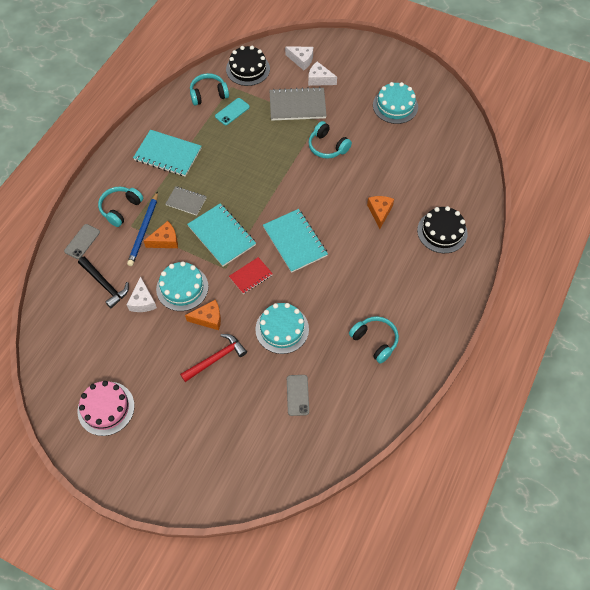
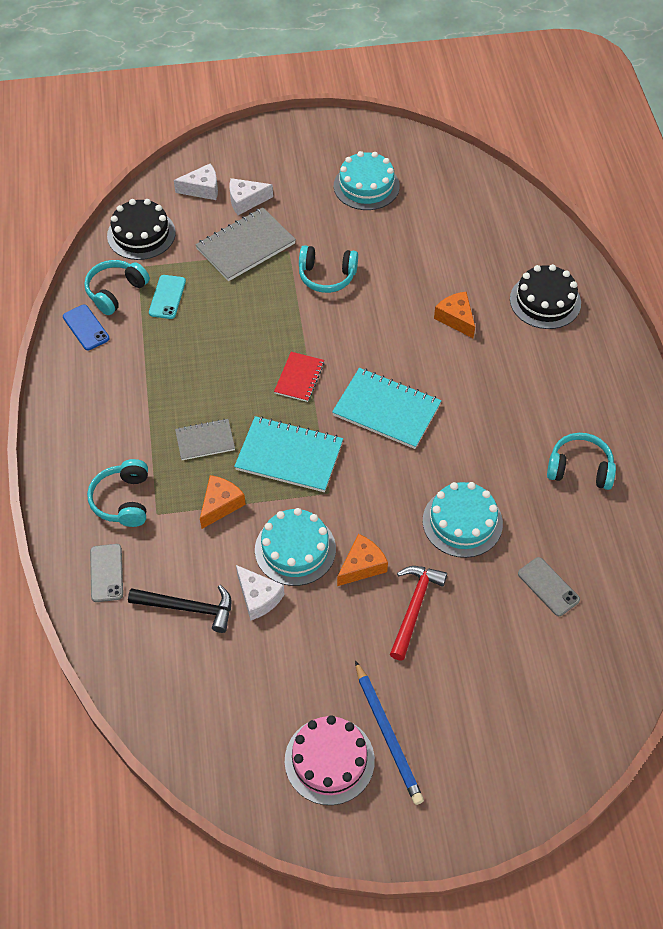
camera: 35 degrees left, 5 degrees down
blue pencil [127,191,158,266] -> blue pencil moved to [355,661,424,805]
turquoise notebook [133,130,201,177] -> none
red notebook [229,257,273,294] -> red notebook moved to [274,352,324,402]
none -> blue phone [63,305,110,350]

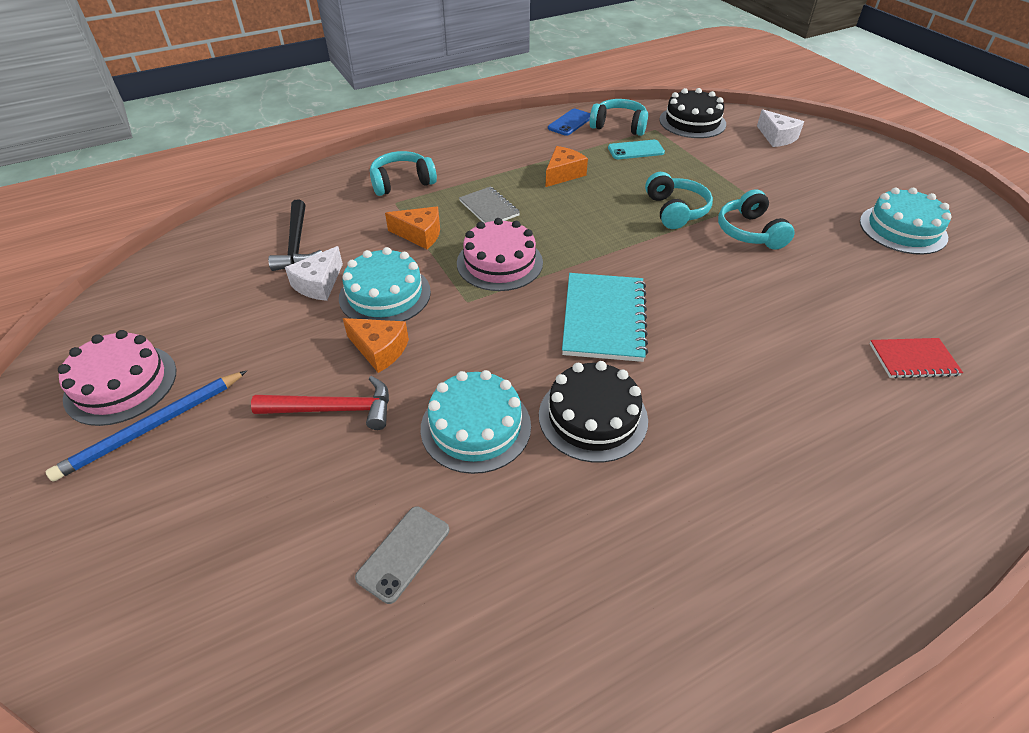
camera: 70 degrees right, 10 degrees down
grey phone [90,544,123,602] -> none
grey notebook [195,207,296,281] -> none
white cheese [230,178,273,215] -> none
turquoise notebook [234,416,343,492] -> pink cake [457,218,543,291]
red notebook [274,352,324,402] -> red notebook moved to [870,338,963,378]
orange cheese [434,292,475,338] -> orange cheese moved to [545,146,588,187]
black cake [510,264,581,329] -> black cake moved to [539,361,648,463]
turquoise headphones [547,433,616,490] -> turquoise headphones moved to [645,172,713,229]

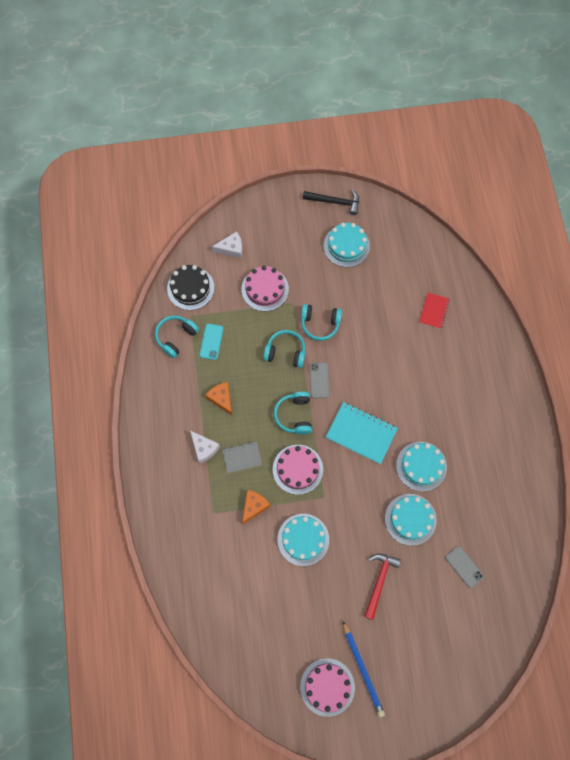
camera: 70 degrees left, 25 degrees up
black hammer [268,199,322,271] -> black hammer moved to [303,189,359,215]
white cheese [285,246,343,301] -> white cheese moved to [190,431,220,463]
orange cheese [343,318,409,373] -> none
turquoise headphones [370,151,437,196] -> turquoise headphones moved to [274,391,312,435]
black cake [539,361,648,463] -> turquoise cake [396,442,447,492]
blue phone [548,109,590,136] -> none
none -> pink cake [242,266,289,311]
none -> grey phone [310,362,330,398]

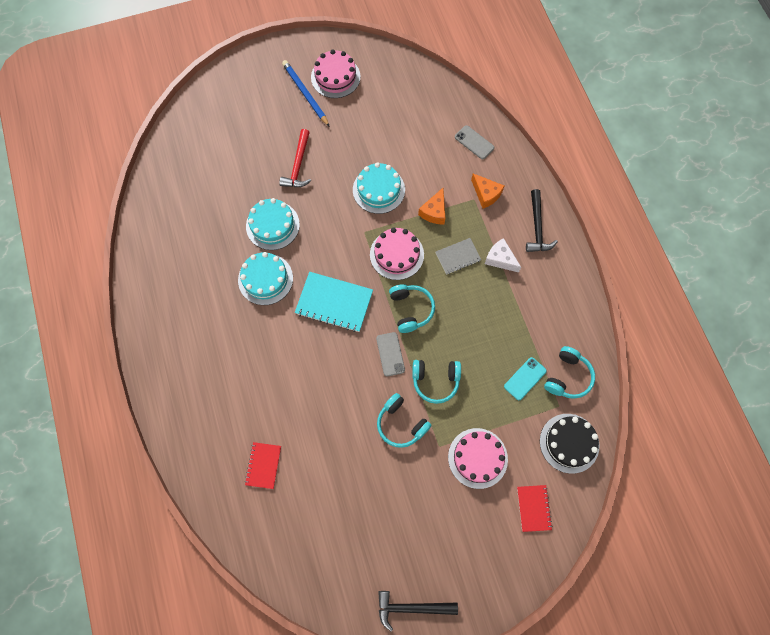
camera: 170 degrees right, 0 degrees up
turquoise phone [200,324,223,360] -> turquoise phone turned 45 degrees clockwise [504,357,547,400]
orange cheese [205,382,232,415] -> orange cheese moved to [471,173,504,209]
white cheese [212,232,242,258] -> red notebook [517,485,552,532]
turquoise headphones [301,304,342,341] -> turquoise headphones turned 135 degrees counterclockwise [377,393,432,448]
turquoise cake [324,223,370,267] -> none
grey phone [445,546,484,588] -> grey phone moved to [455,125,494,159]
none -> black hammer [526,189,558,252]

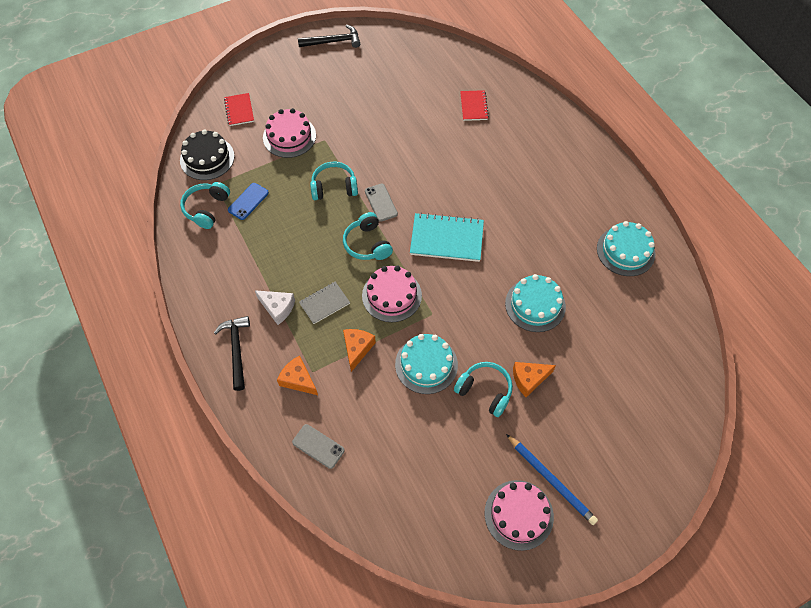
camera: 170 degrees right, 10 degrees down
turquoise cake [238,252,293,305] -> turquoise cake moved to [597,221,655,276]
red hammer [279,129,311,187] -> orange cheese [513,362,556,397]
turquoise headphones [377,393,432,448] -> turquoise headphones moved to [454,362,513,417]
turquoise phone [504,357,547,400] -> blue phone [228,183,269,220]

